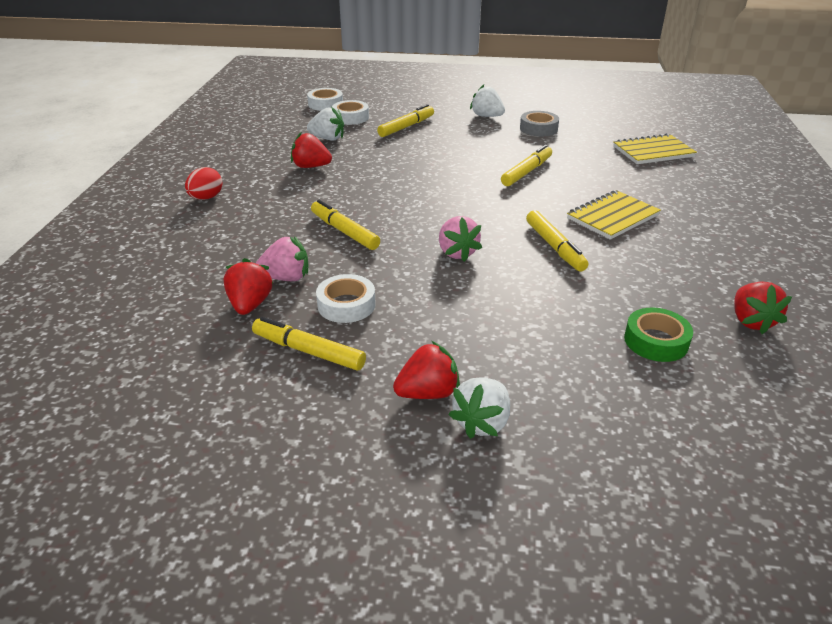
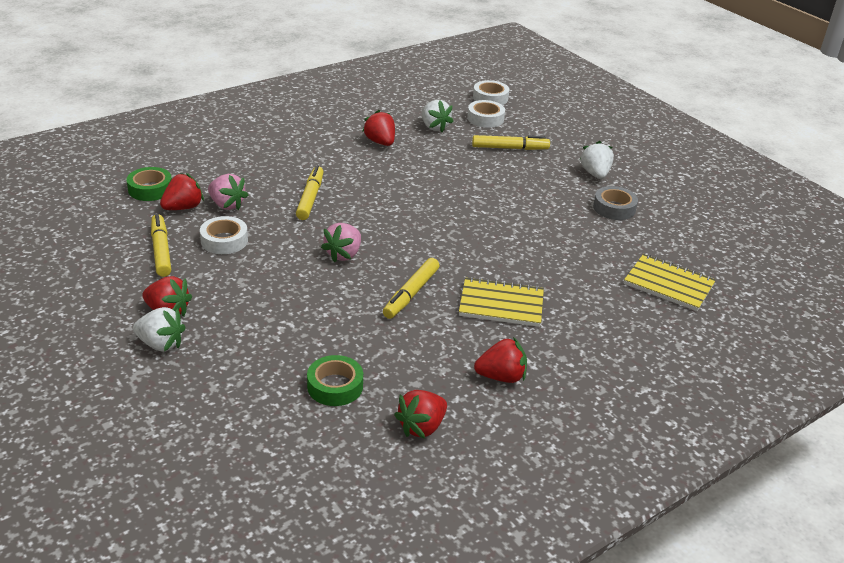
camera: 45 degrees right, 0 degrees up
red egg [185,167,223,200] -> none
white strawberry [449,377,510,439] -> white strawberry turned 150 degrees counterclockwise [133,307,186,352]
yellow marker [501,145,552,186] -> none
none -> green tape [127,167,172,201]
none -> red strawberry [474,337,527,383]

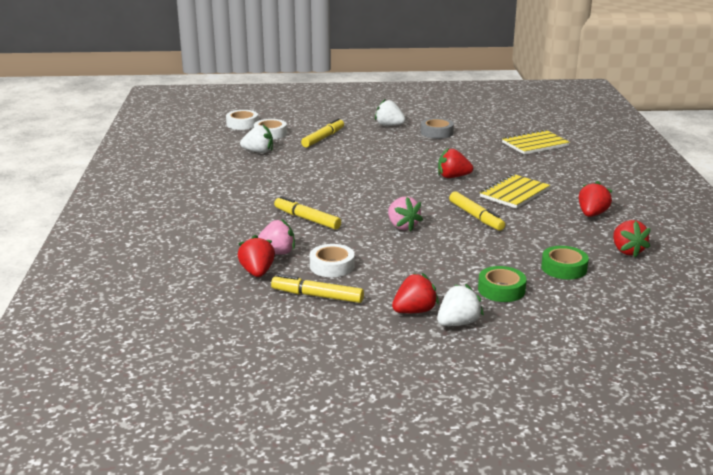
camera: 55 degrees left, 10 degrees down
green tape [127,167,172,201] -> green tape moved to [478,266,527,302]
red strawberry [362,110,395,146] -> red strawberry moved to [438,148,473,178]

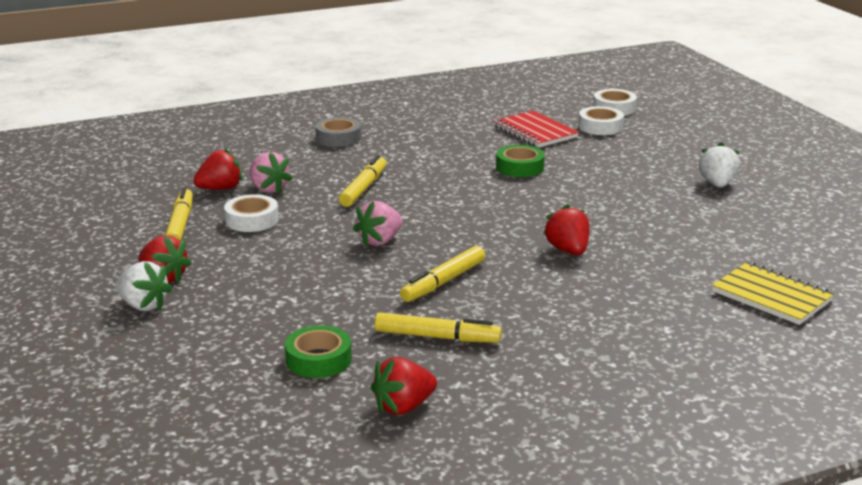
camera: 70 degrees right, 0 degrees up
white strawberry [240,125,273,153] -> red notebook [494,111,579,148]
yellow marker [301,118,344,148] -> yellow marker moved to [375,312,502,343]
grey tape [421,118,454,139] -> grey tape moved to [315,117,361,147]
green tape [478,266,527,302] -> green tape moved to [496,145,545,177]
yellow notebook [479,174,550,209] -> none
red strawberry [579,181,612,217] -> none

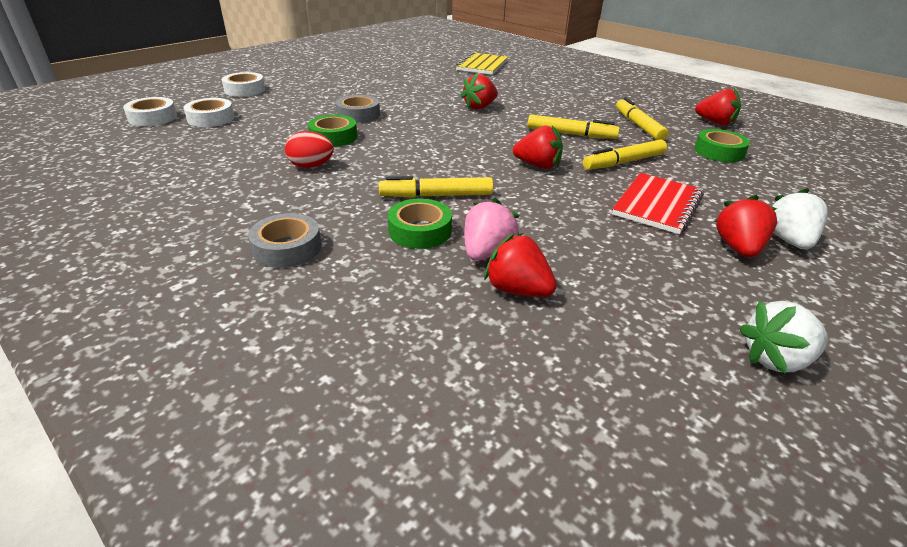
camera: 115 degrees left, 10 degrees up
yellow marker [165,187,193,241] -> yellow marker moved to [583,139,667,170]
white tape [224,194,279,232] -> white tape moved to [222,72,265,97]
pink strawberry [353,201,403,246] -> red strawberry [513,126,563,169]
red notebook [494,111,579,148] -> red notebook moved to [612,173,704,234]
white strawberry [699,142,740,188] -> white strawberry moved to [739,301,828,374]
none -> red egg [285,131,334,168]
none -> grey tape [336,95,380,123]
none -> green tape [388,199,452,249]

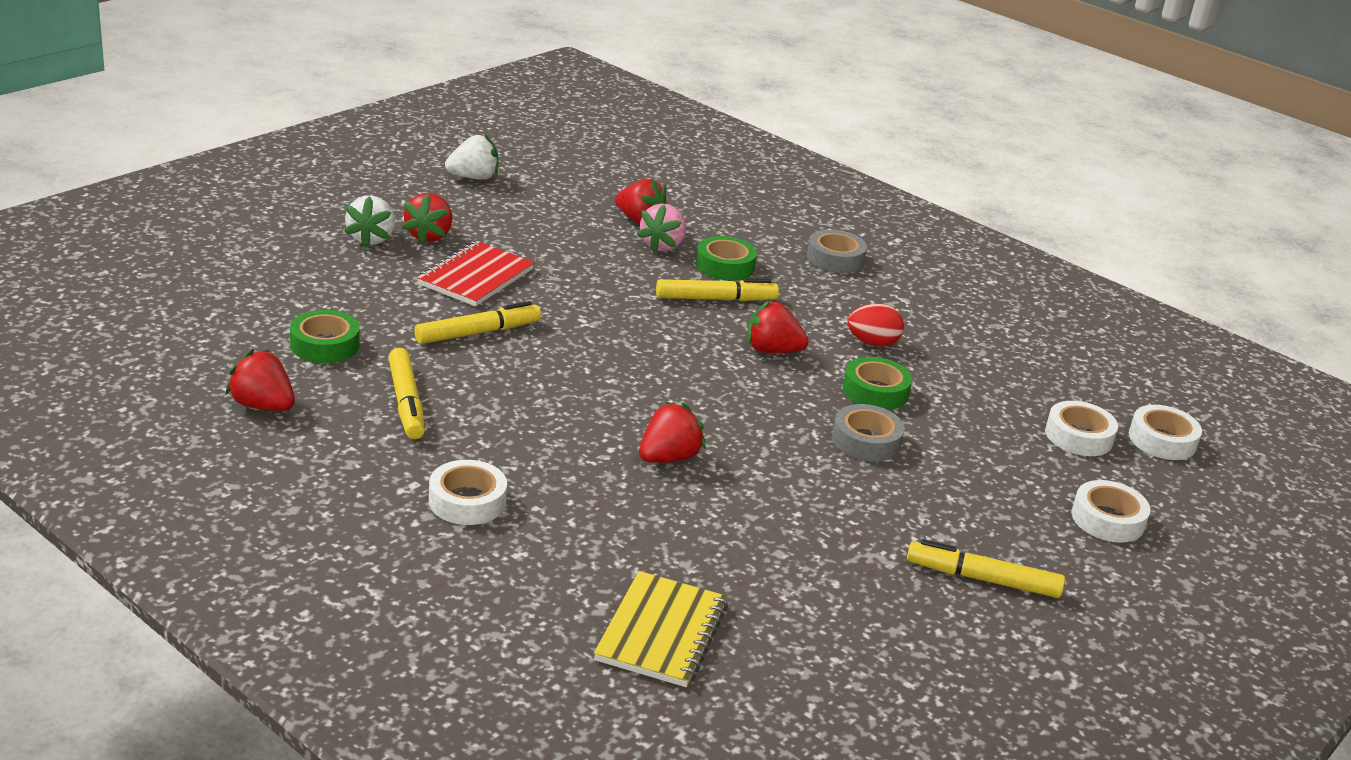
camera: 175 degrees right, 5 degrees down
red strawberry [513,126,563,169] -> red strawberry moved to [747,301,809,353]
yellow marker [527,114,620,139] -> yellow marker moved to [907,539,1065,598]
none -> white tape [429,460,507,525]

